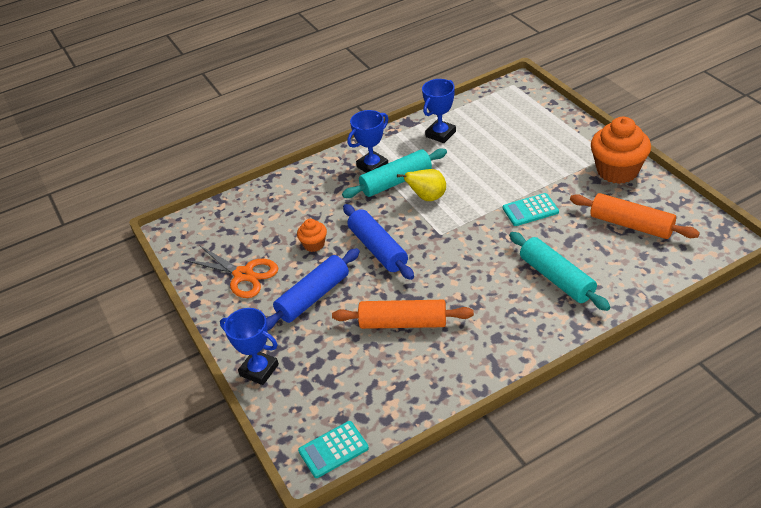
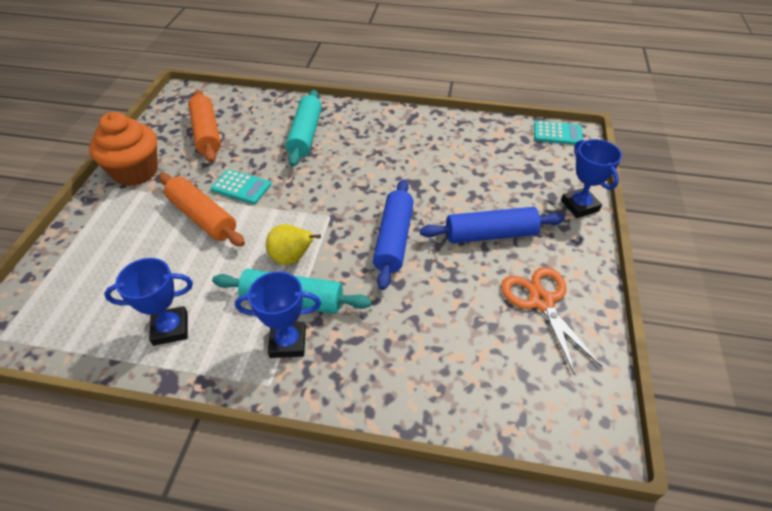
camera: 145 degrees left, 5 degrees up
orange cupcake [297,219,327,252] -> none
orange rolling pin [332,300,474,329] -> orange rolling pin moved to [159,173,245,247]

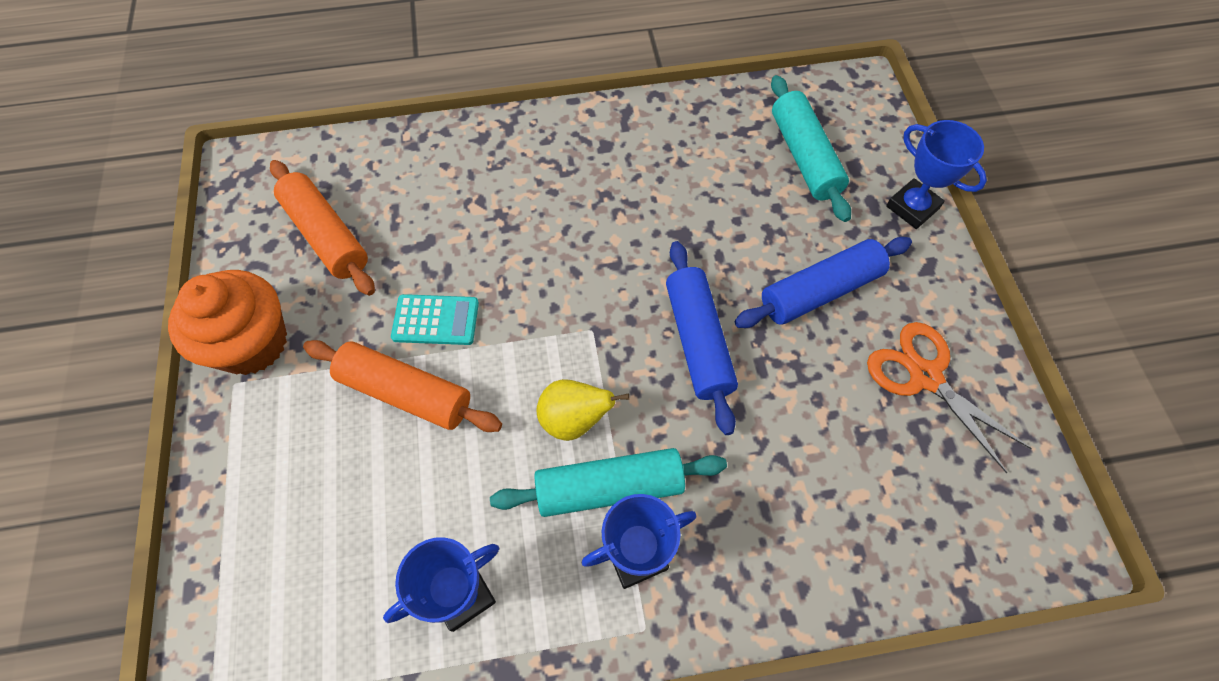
camera: 20 degrees left, 15 degrees up
turquoise rolling pin [285,90,322,167] -> turquoise rolling pin moved to [771,75,851,222]
turquoise calculator [534,121,583,145] -> none

